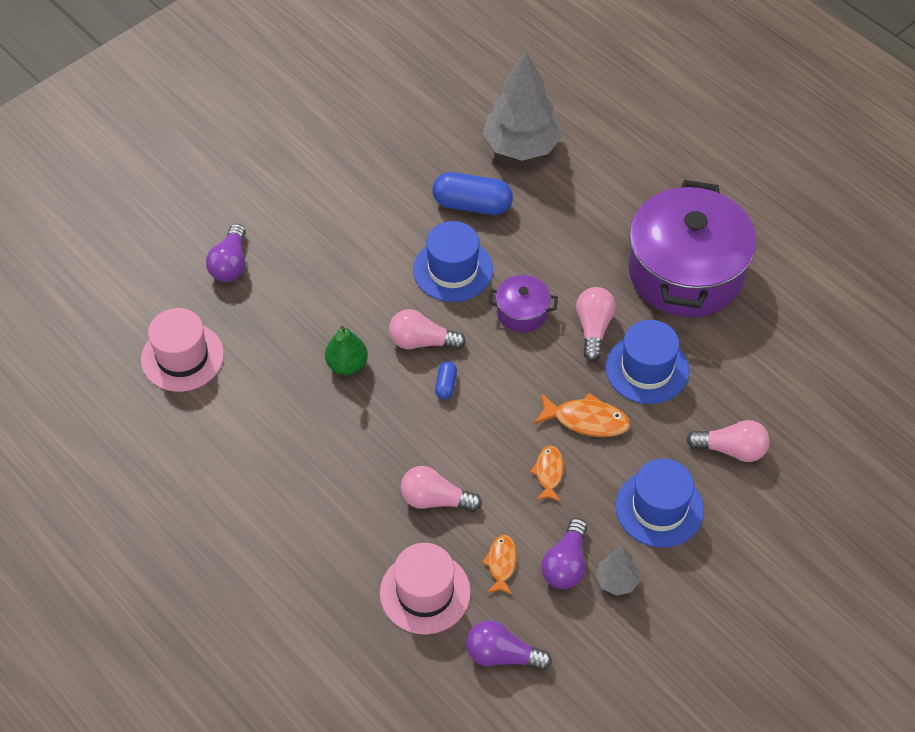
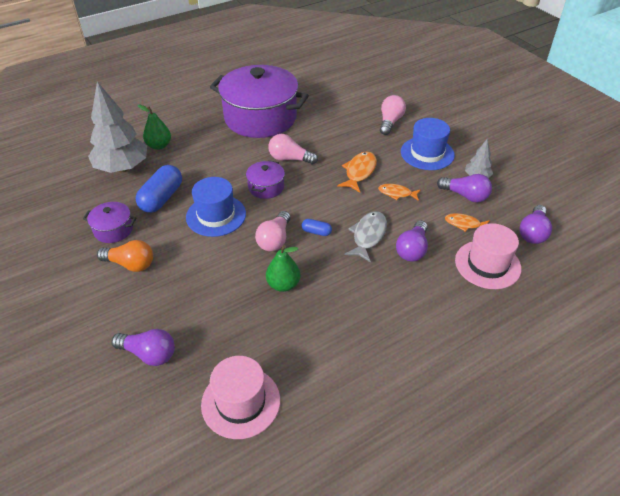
camera: 80 degrees left, 10 degrees down
pink light bulb [401,466,482,512] -> purple light bulb [396,221,428,262]
blue hat [606,320,689,404] -> none
none -> purple pot [83,202,136,243]
none -> orange light bulb [97,240,153,272]
none -> green pear [138,104,171,150]
none -> grey fish [345,211,387,263]

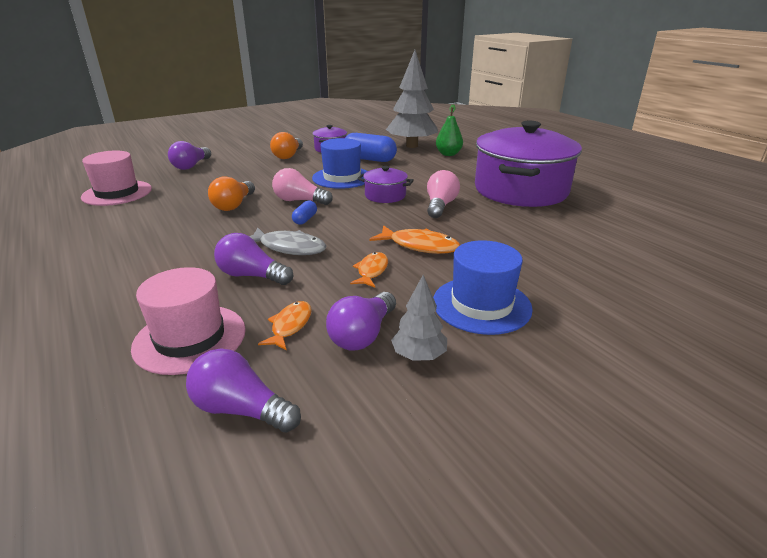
camera: 90 degrees right, 15 degrees down
green pear [266,245,300,292] -> orange light bulb [208,176,255,211]
pink light bulb [380,95,406,135] -> none

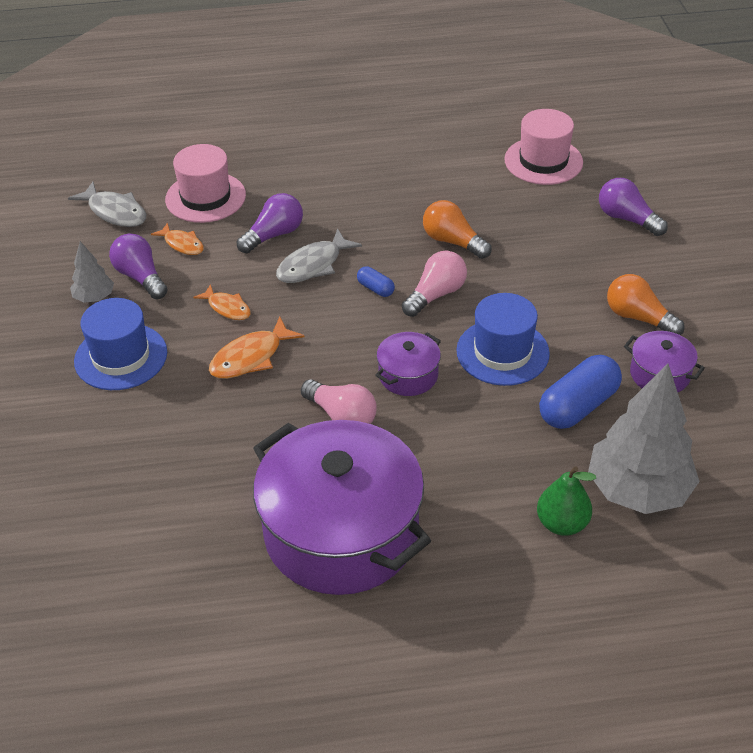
camera: 115 degrees right, 15 degrees up
purple light bulb [186,348,301,433] -> grey fish [68,182,146,227]

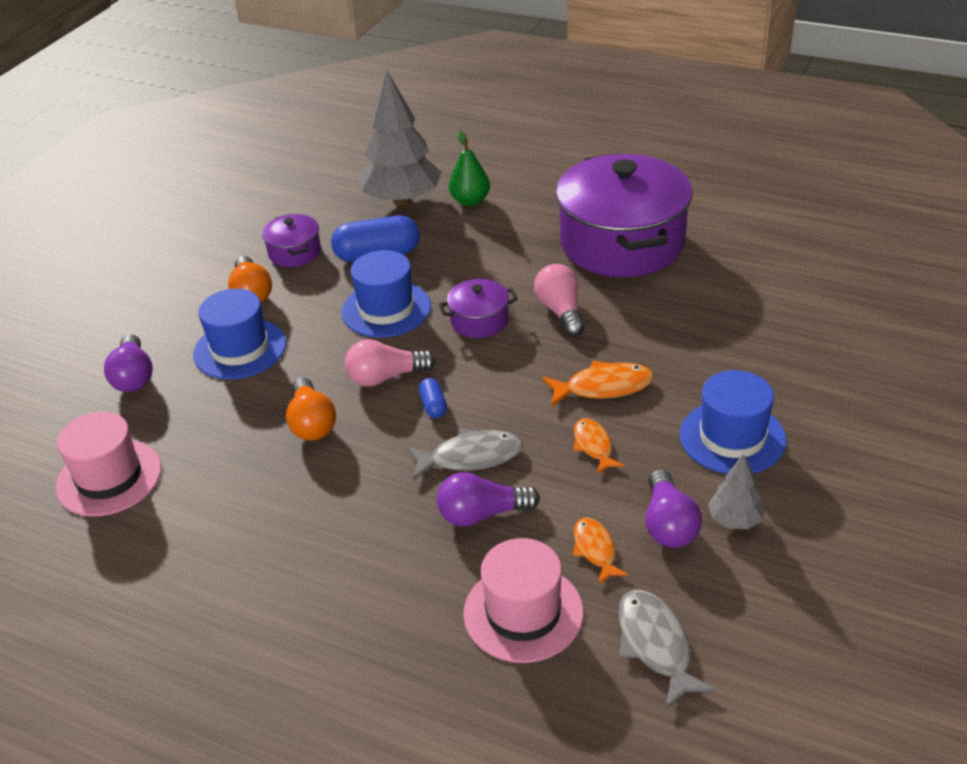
camera: 145 degrees left, 5 degrees down
none -> blue hat [193,289,286,379]

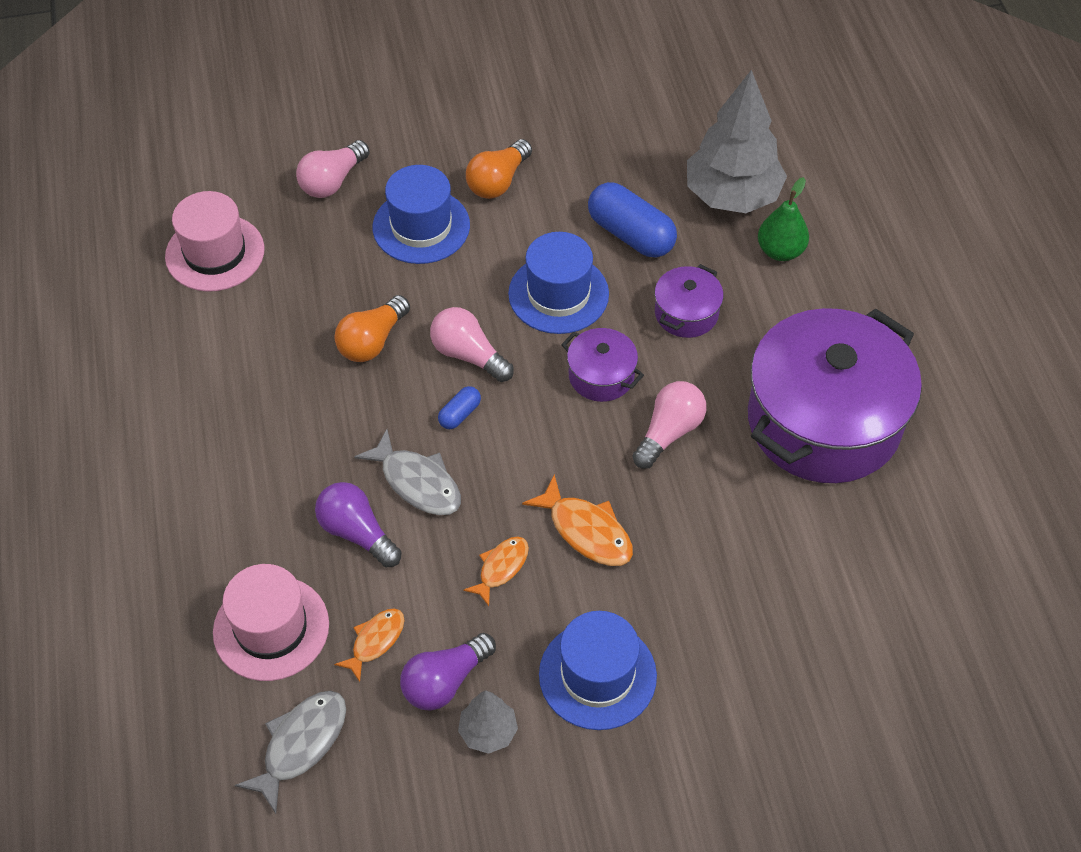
camera: 50 degrees right, 15 degrees up
purple light bulb [104,334,153,392] -> pink light bulb [296,140,370,198]
purple pot [262,214,321,267] -> purple pot moved to [654,264,724,338]

